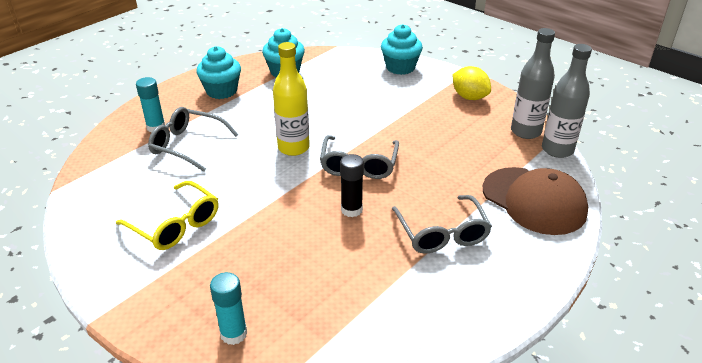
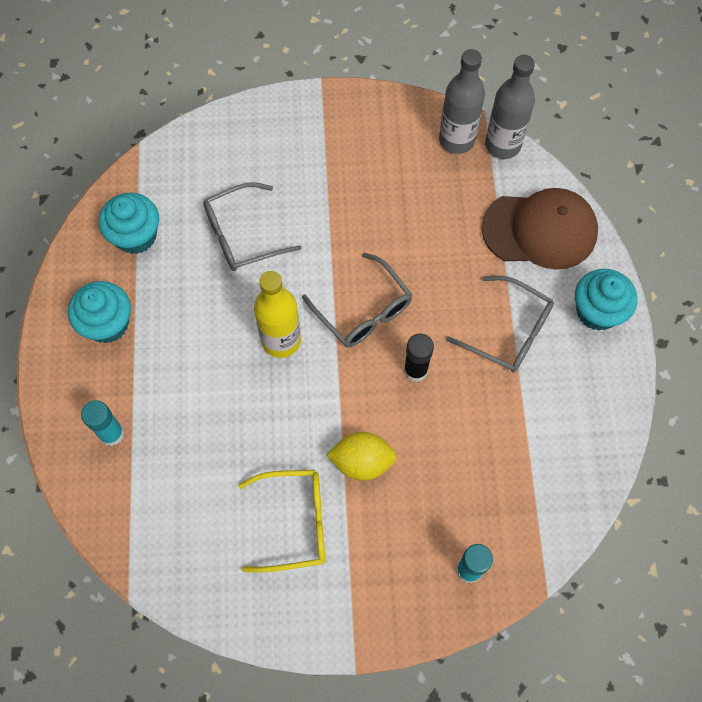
camera: 45 degrees left, 30 degrees up
grey glasses [148,107,238,172] -> grey glasses moved to [203,182,302,271]
turquoise cupcake [381,24,423,75] -> turquoise cupcake moved to [575,269,637,331]
yellow lemon [453,66,491,100] -> yellow lemon moved to [327,432,397,481]

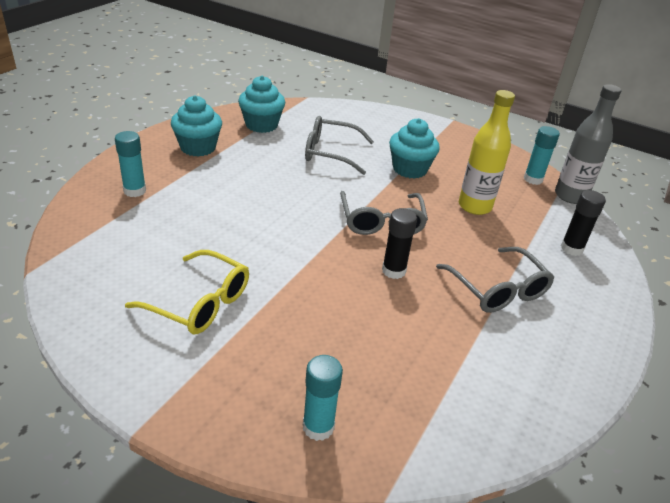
camera: 30 degrees right, 30 degrees down
yellow bottle [254,271,301,358] -> yellow bottle moved to [459,90,515,215]
yellow lemon [327,432,397,481] -> none
grey bottle [439,49,485,154] -> turquoise glue stick [524,126,560,185]
brown cap [481,188,598,270] -> black glue stick [561,190,606,256]
turquoise cupcake [575,269,637,331] -> turquoise cupcake moved to [389,118,440,179]

